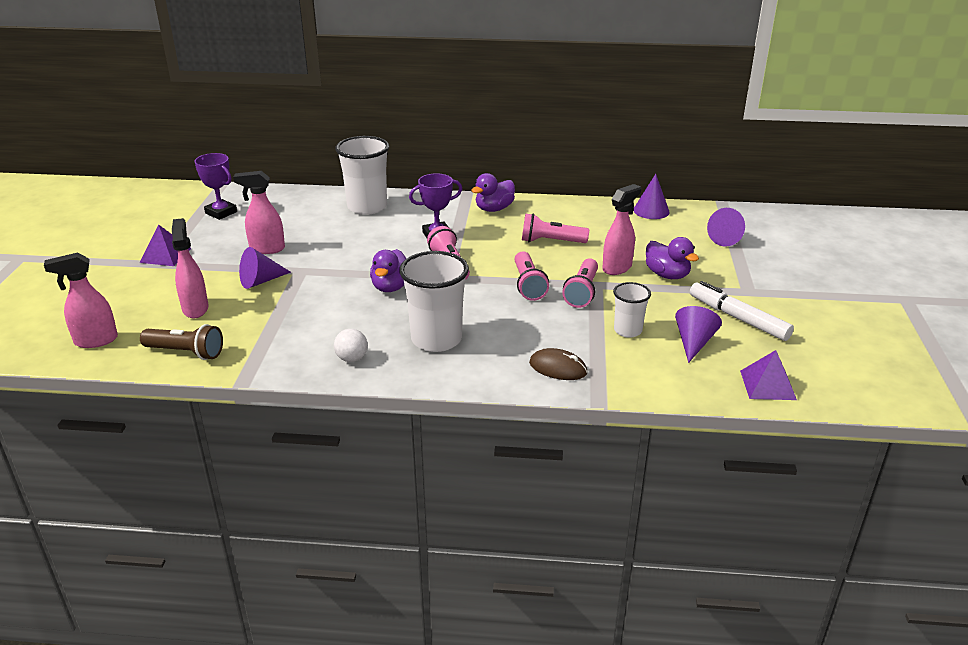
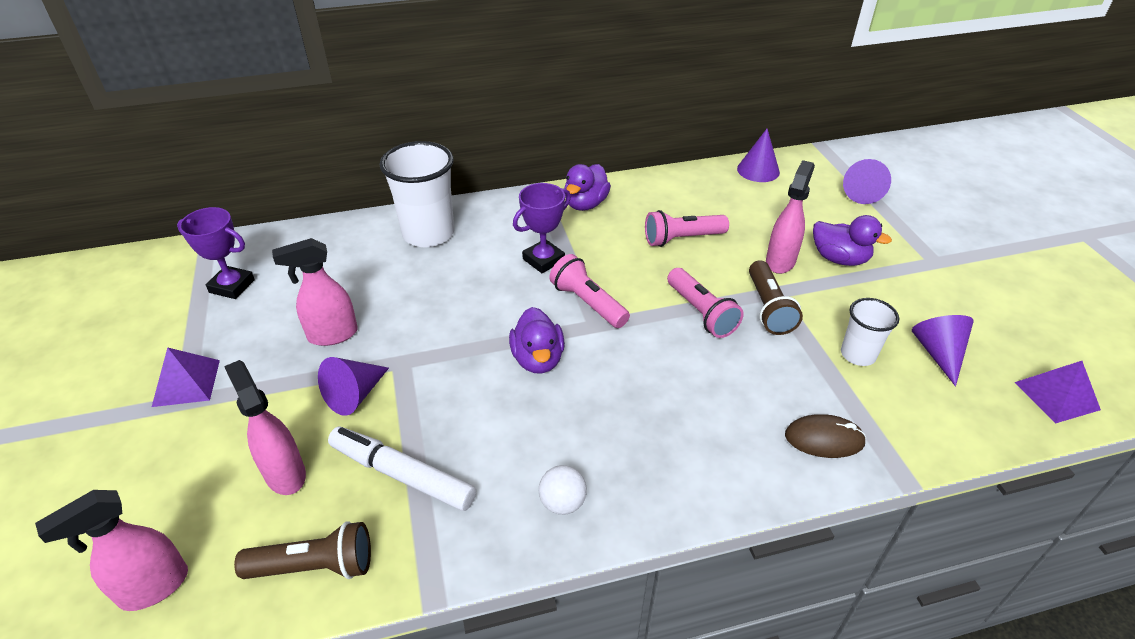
camera: 20 degrees left, 10 degrees up
white cup [399,251,469,352] -> none
pink flashlight [562,258,598,308] -> brown flashlight [749,260,803,335]
white marker [690,281,794,341] -> white marker moved to [328,427,476,511]

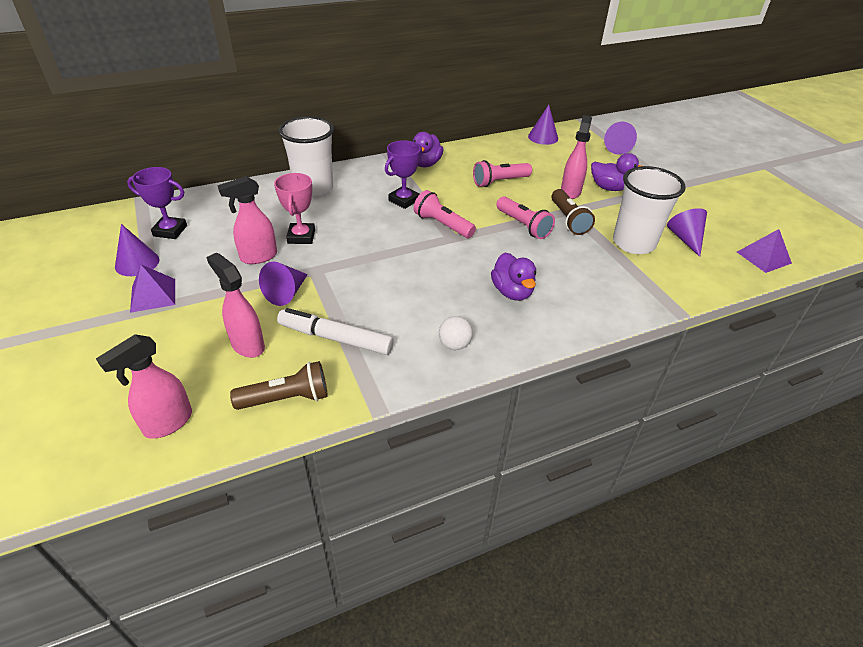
camera: 10 degrees left, 0 degrees up
purple duck [509,307,565,374] -> purple duck moved to [491,253,536,301]
brown mouse [785,414,866,458] -> none
white cup [841,298,899,366] -> white cup [613,166,686,254], size x1.78
none -> purple cone [115,224,160,276]
none -> pink trophy [274,173,315,244]

